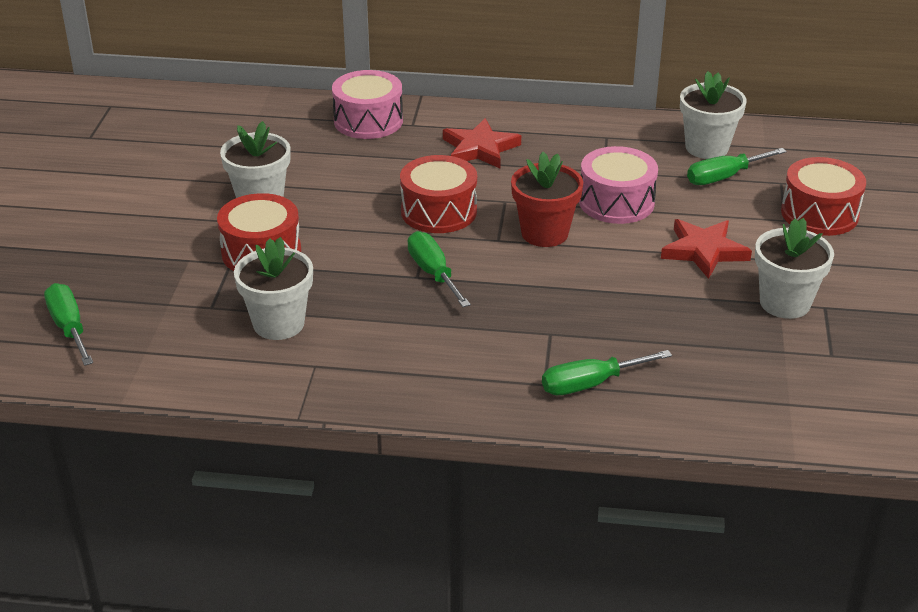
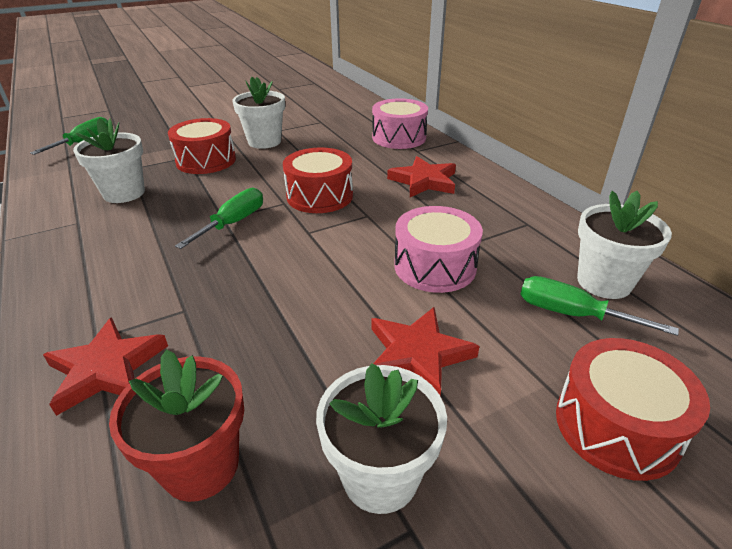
camera: 55 degrees right, 0 degrees up
red flower pot [511,152,583,247] -> red flower pot moved to [109,349,244,502]
green screwdriver [542,350,672,395] -> red star [43,317,168,416]

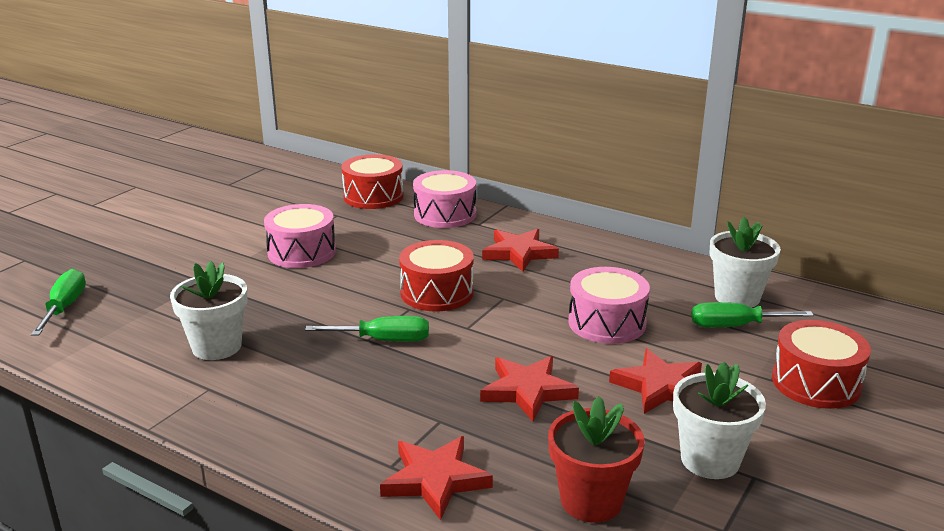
camera: 30 degrees left, 10 degrees down
red drum [168,118,236,174] -> red drum moved to [342,154,404,209]
green screwdriver [175,188,263,249] -> green screwdriver turned 90 degrees clockwise [305,316,429,342]
white flower pot [232,77,285,149] -> pink drum [264,204,336,268]
none -> red star [480,356,579,421]

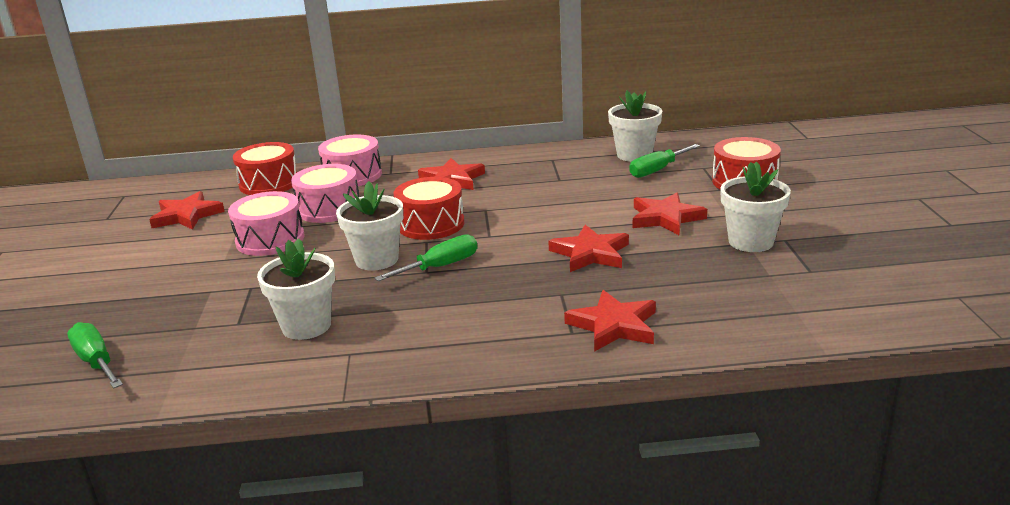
camera: 35 degrees left, 0 degrees up
red flower pot [548,397,645,523] -> none
pink drum [568,267,650,344] -> pink drum moved to [291,164,359,223]
none -> red star [149,191,225,230]
none -> white flower pot [336,181,403,270]

